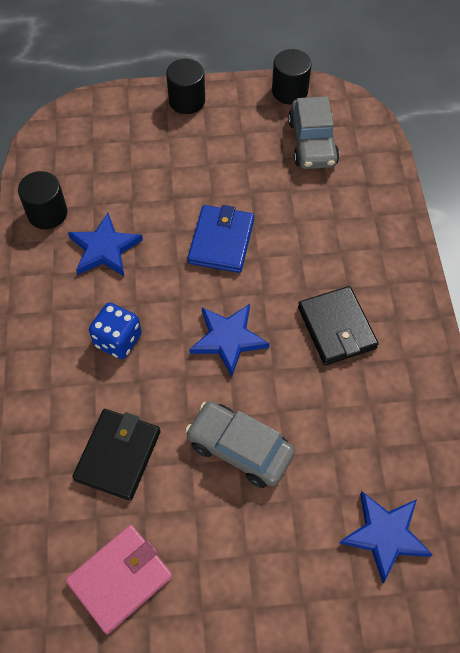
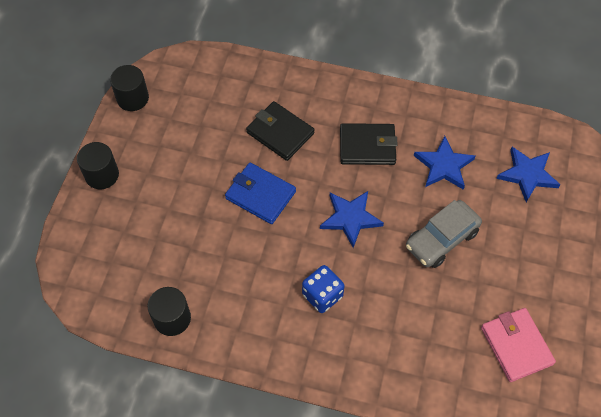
camera: 70 degrees left, 0 degrees up
blue star [68,213,143,276] -> blue star moved to [414,136,476,190]
black wallet [72,409,160,501] -> black wallet moved to [246,101,314,161]
grey car [288,96,339,169] -> none

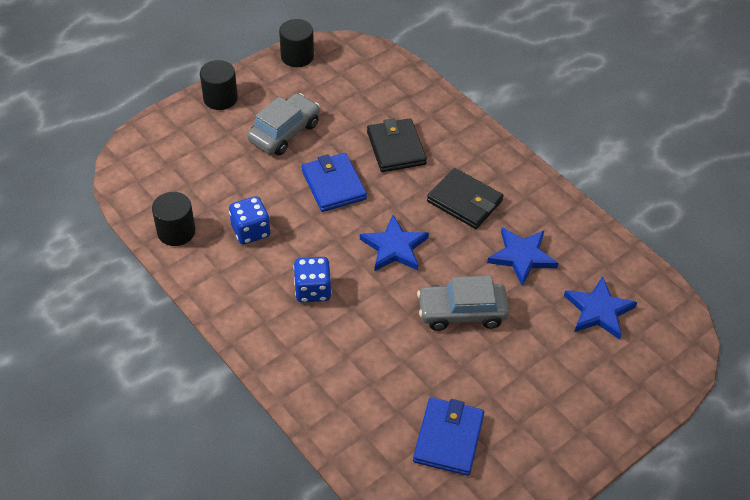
camera: 35 degrees right, 10 degrees down
pink wallet [481,308,556,382] -> blue wallet [413,397,484,476]
none -> blue dice [229,196,271,244]
none -> grey car [247,93,320,155]

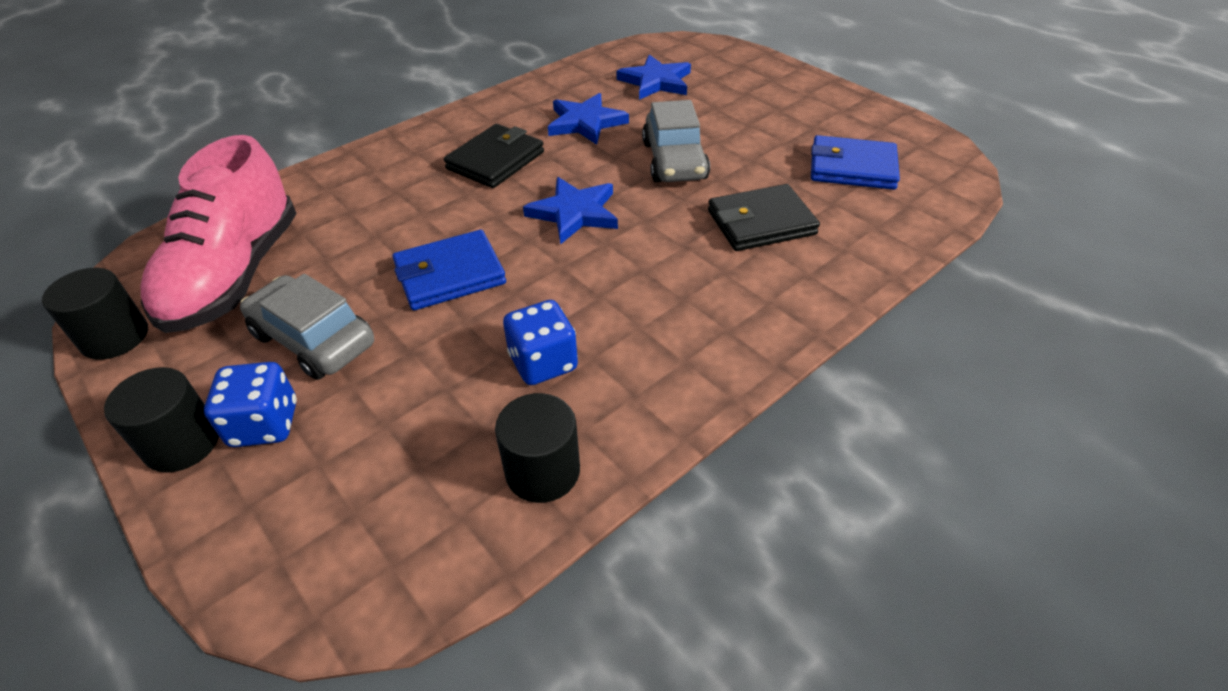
camera: 90 degrees left, 5 degrees down
blue dice [293,257,332,303] -> blue dice moved to [204,362,297,447]
black wallet [367,118,427,172] -> black wallet moved to [708,184,820,251]
none -> pink shoe [140,135,297,333]

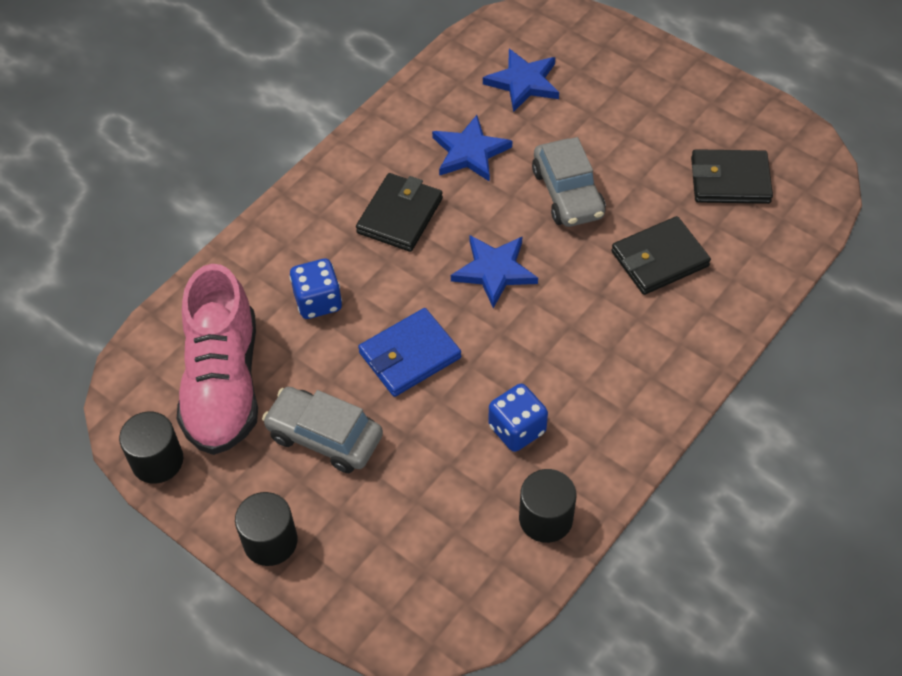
camera: 10 degrees left, 10 degrees up
blue dice [204,362,297,447] -> blue dice moved to [290,259,342,319]
blue wallet [811,135,900,190] -> black wallet [691,149,773,204]

